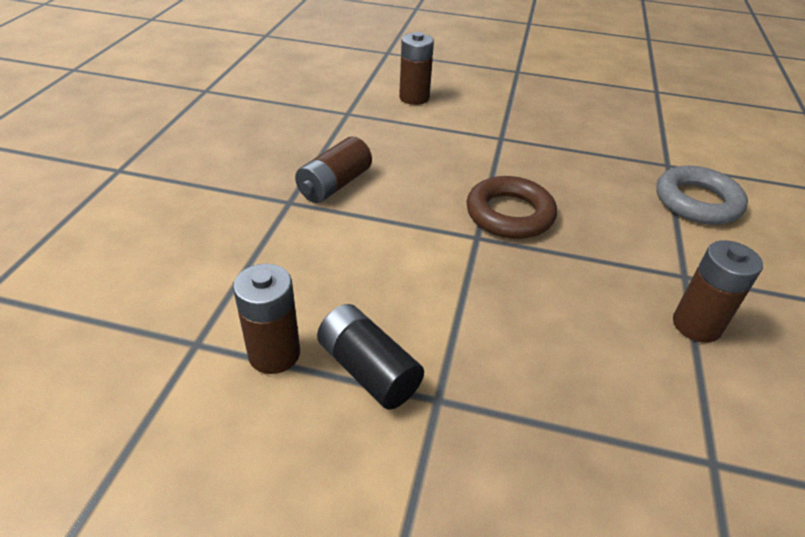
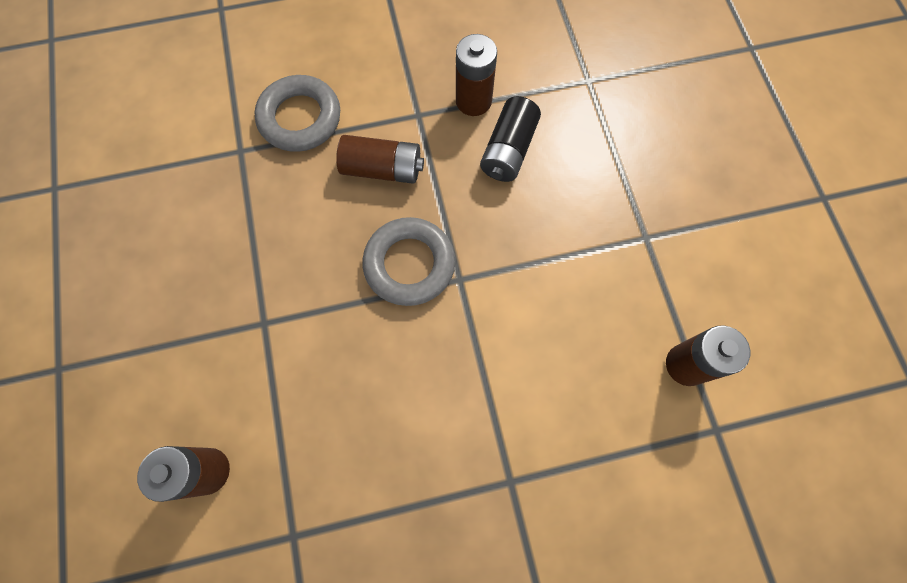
camera: 115 degrees left, 30 degrees up
brown battery [295,136,372,203] -> brown battery moved to [336,135,424,184]
black battery [317,304,424,410] -> black battery moved to [480,96,541,182]
brown ring [466,176,557,239] -> grey ring [362,217,456,306]

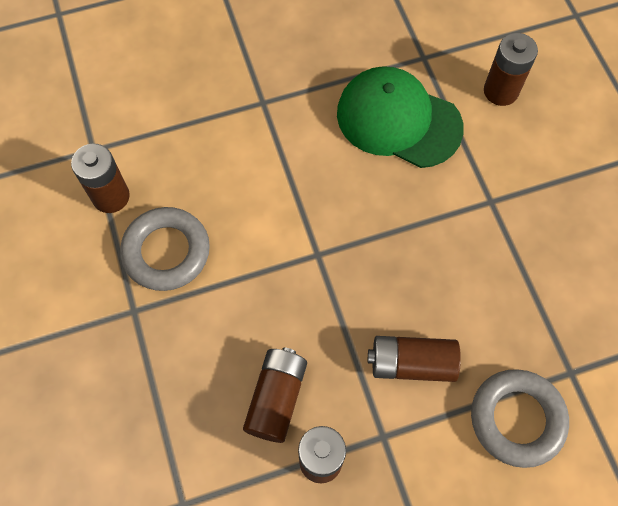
camera: 175 degrees right, 5 degrees down
grey ring [362,217,456,306] -> grey ring moved to [120,207,210,291]
black battery [480,96,541,182] -> brown battery [243,347,307,443]
none -> green cap [337,66,464,168]

